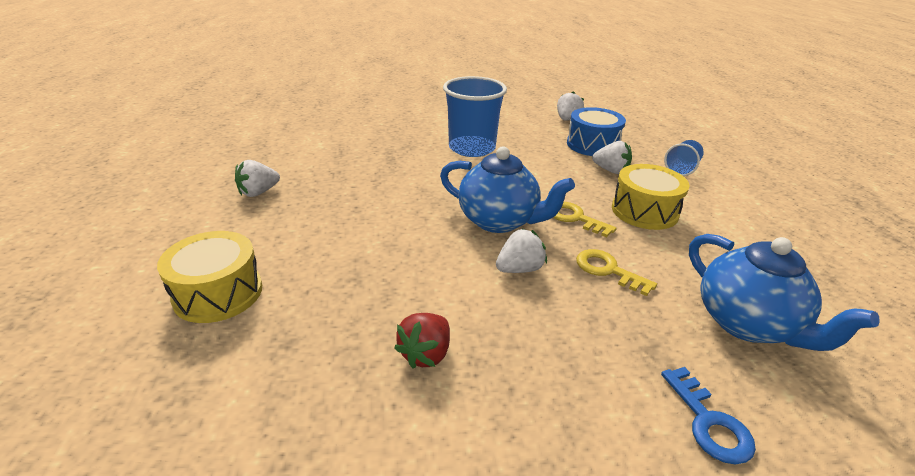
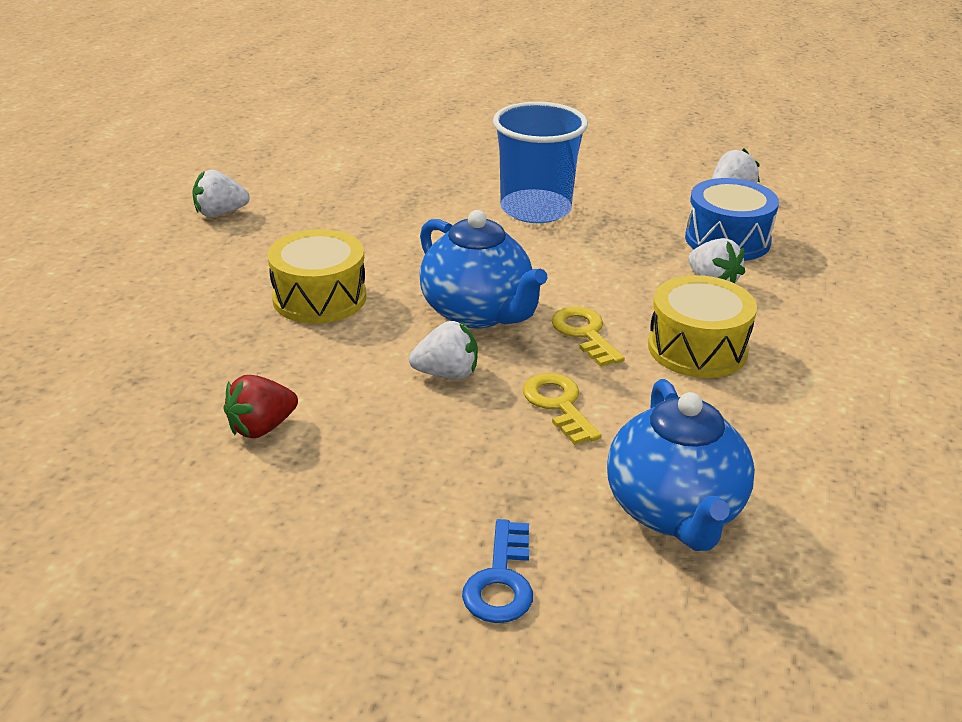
camera: 25 degrees right, 0 degrees up
yellow drum [157,231,262,323] -> yellow drum moved to [268,229,366,324]
blue cup [664,140,704,176] -> none

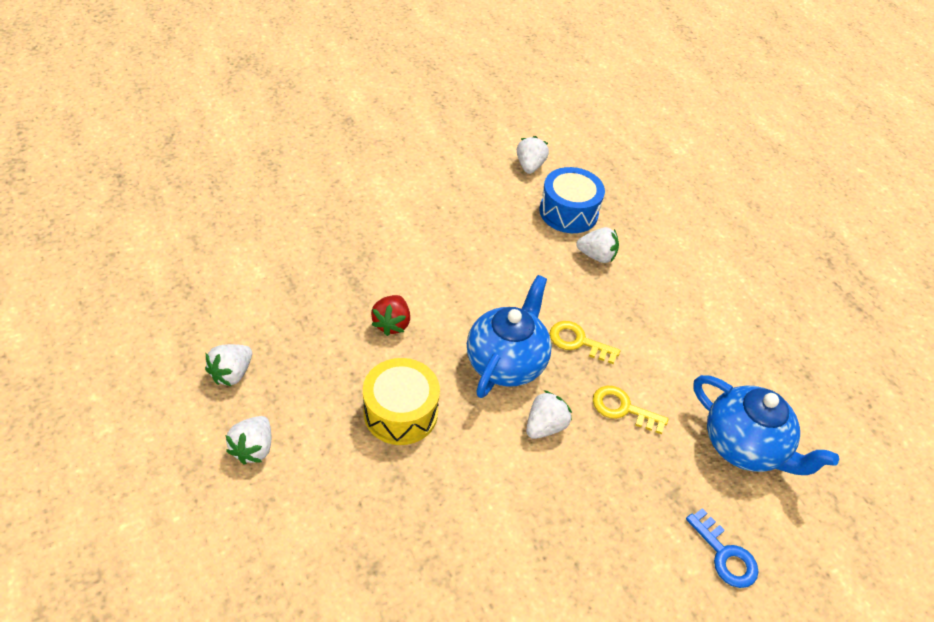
camera: 45 degrees left, 15 degrees up
red strawberry [224,375,298,438] -> red strawberry moved to [371,295,410,336]
blue teapot [419,210,548,329] -> blue teapot turned 75 degrees counterclockwise [467,275,552,398]
blue cup [493,102,588,223] -> none
yellow drum [648,275,757,378] -> none
none -> white strawberry [225,416,271,465]

